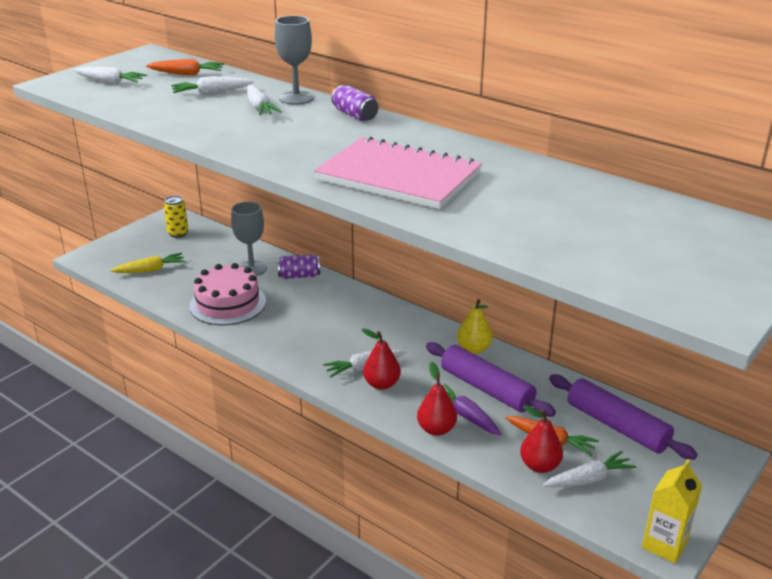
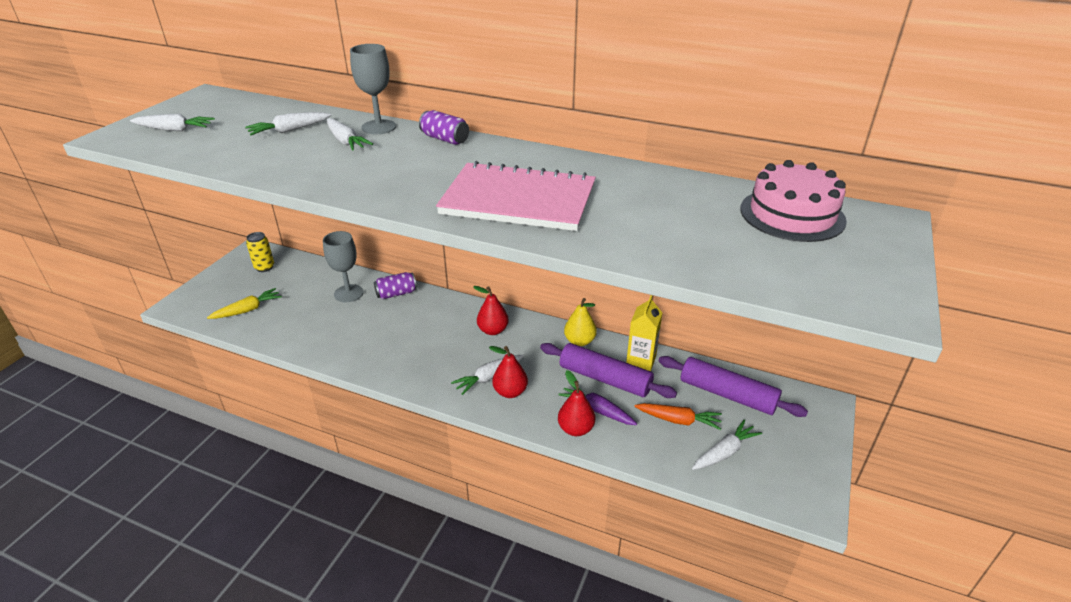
camera: 15 degrees left, 5 degrees up
orange carrot [146,59,224,75] -> none
pink cake [189,263,266,325] -> pink cake moved to [740,160,847,242]
red pear [520,405,563,473] -> red pear moved to [473,286,509,335]
yellow carton [642,459,702,563] -> yellow carton moved to [626,295,662,371]

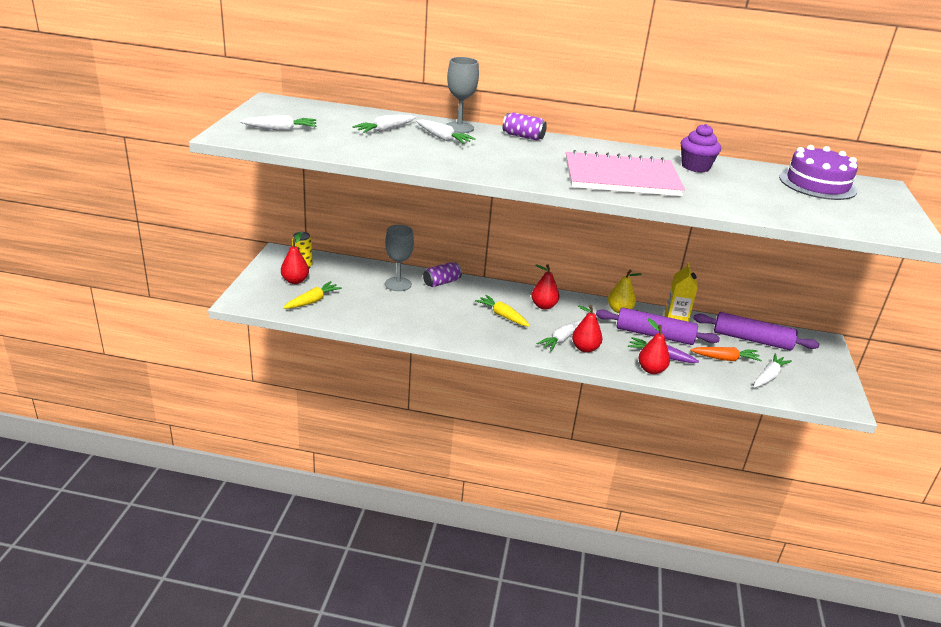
camera: 15 degrees left, 5 degrees down
pink cake [740,160,847,242] -> purple cake [779,145,858,200]
none -> red pear [281,232,309,284]
none -> yellow carrot [475,295,530,327]
none -> purple cupcake [681,124,721,172]

